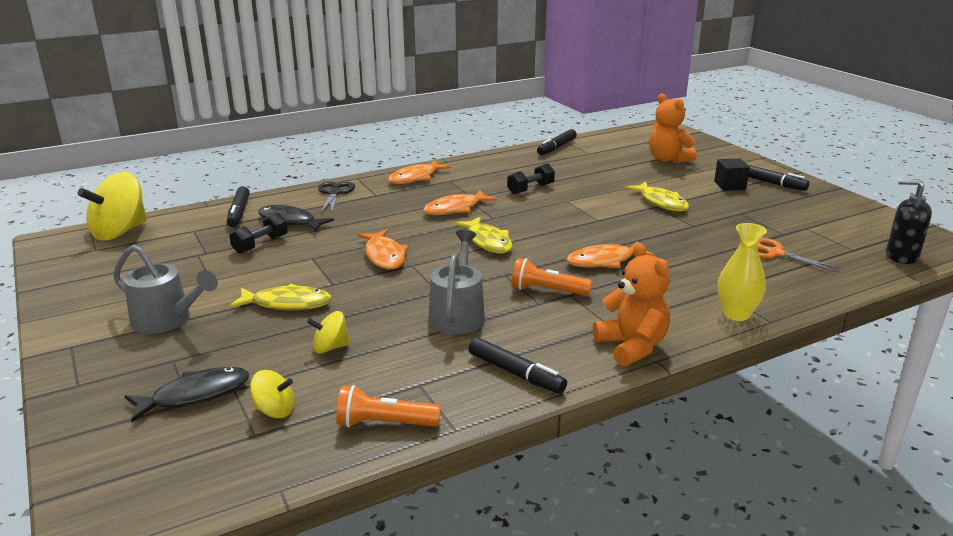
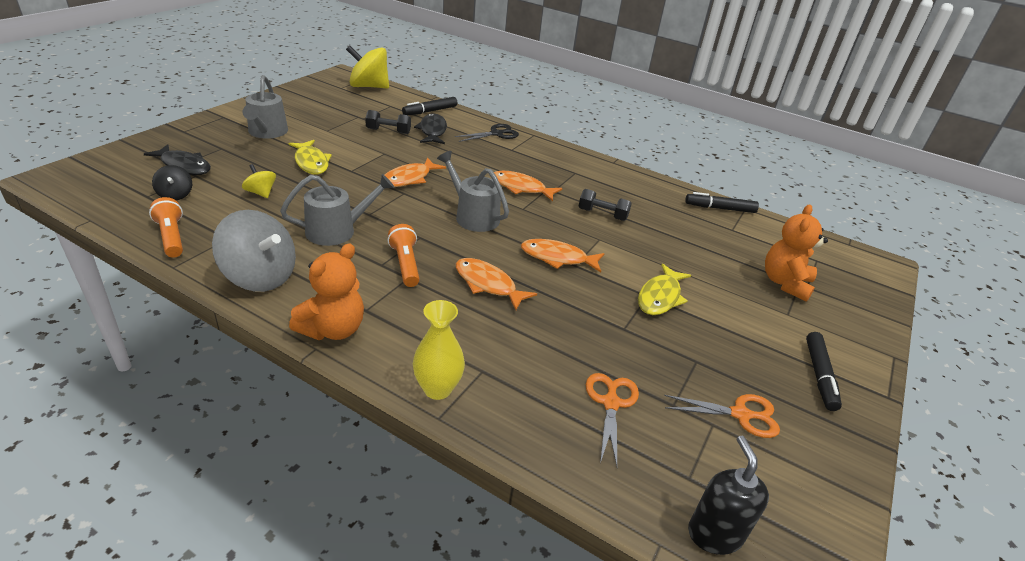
camera: 55 degrees right, 10 degrees up
yellow spinning top [250,370,295,418] -> black spinning top [152,165,192,200]
orange fish [388,160,451,184] -> orange fish moved to [521,239,605,272]
yellow fish [454,217,512,253] -> grey watering can [437,151,509,232]
black marker [469,337,567,394] -> grey spinning top [212,210,296,292]
black cube [714,158,750,190] -> none
none -> orange scissors [664,394,780,438]

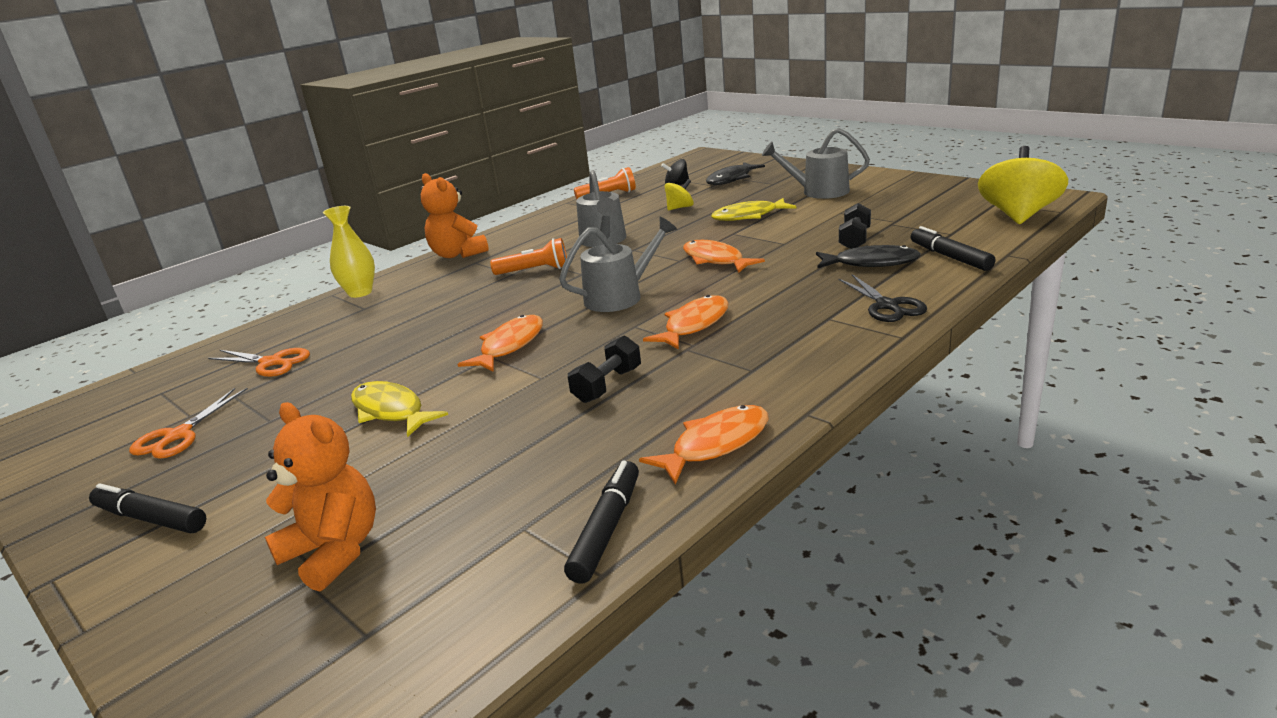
camera: 110 degrees right, 10 degrees down
grey spinning top [212,210,296,292] -> none
orange fish [456,258,537,310] -> orange fish moved to [639,405,768,485]
black soap dispenser [688,436,769,555] -> none

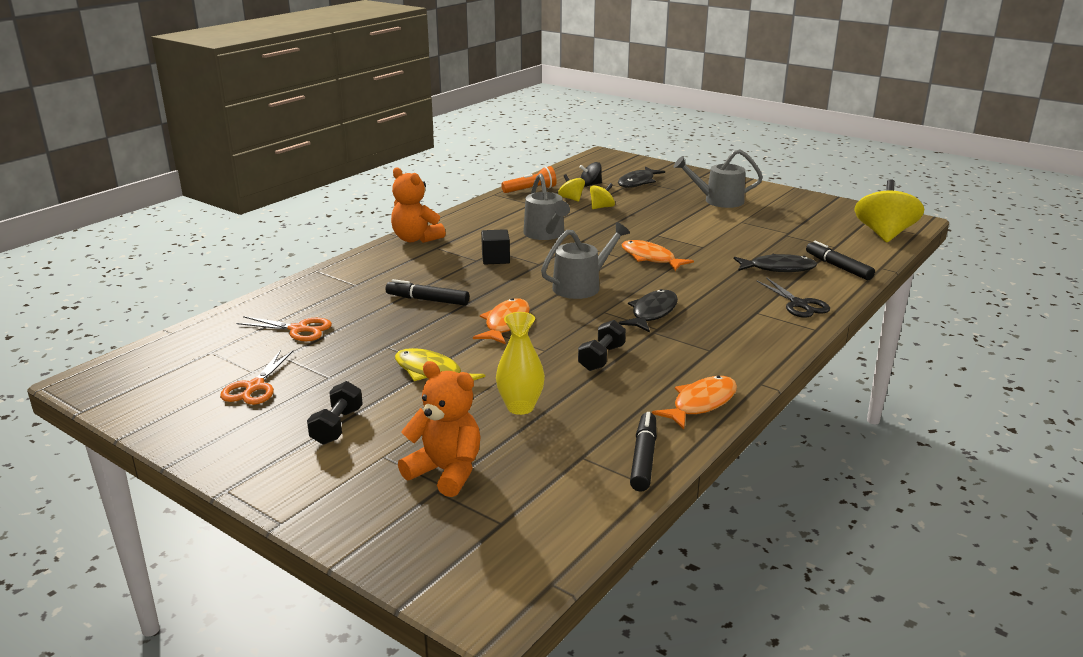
camera: 10 degrees left, 0 degrees up
black marker [89,483,206,533] -> black marker moved to [386,279,469,305]
yellow vase [323,206,375,298] -> yellow vase moved to [496,312,545,415]
orange flashlight [490,238,567,275] -> black cube [481,229,510,265]
orange fish [643,295,728,350] -> black fish [619,289,678,332]
yellow fish [711,198,796,221] -> none
black dumbbell [839,203,871,249] -> black dumbbell moved to [307,381,363,445]
none -> yellow spinning top [558,174,585,202]

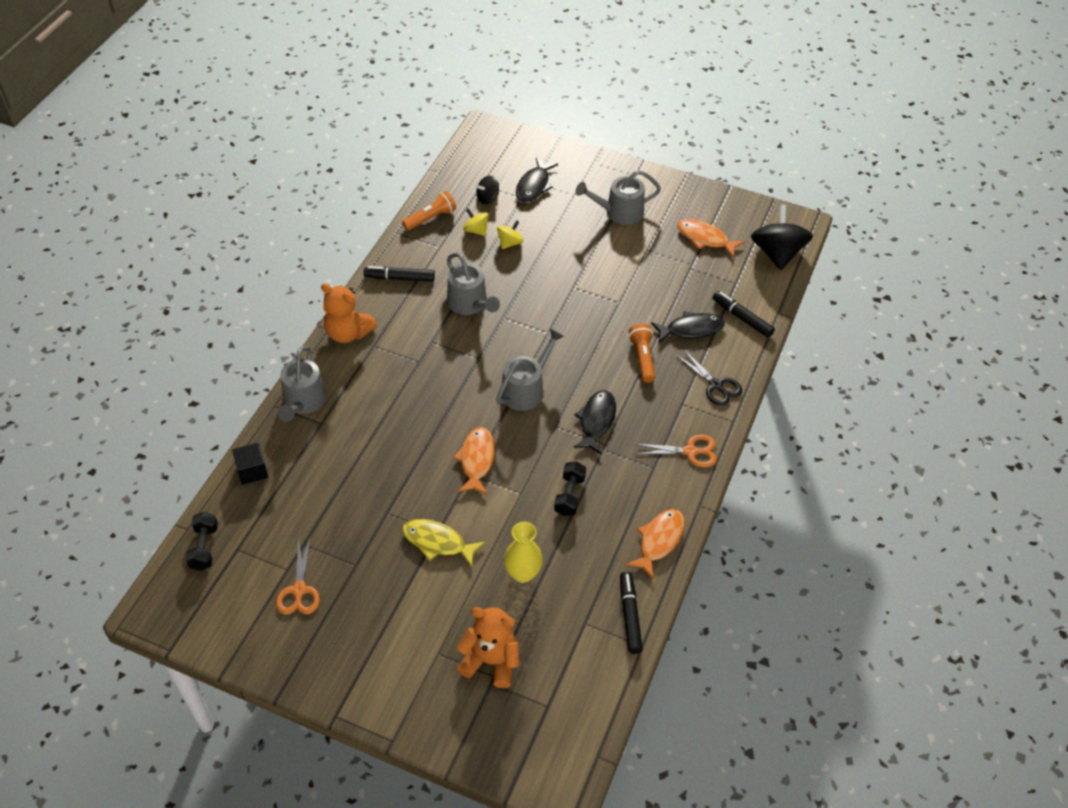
camera: 15 degrees left, 25 degrees up
orange scissors [236,316,332,341] -> orange scissors moved to [635,434,717,467]
black dumbbell [307,381,363,445] -> black dumbbell moved to [185,512,218,571]
black marker [386,279,469,305] -> black marker moved to [363,266,435,282]
black cube [481,229,510,265] -> black cube moved to [232,443,268,485]
orange fish [621,240,694,271] -> orange fish moved to [677,219,744,257]
yellow spinning top [855,179,924,242] -> black spinning top [751,205,813,270]
none -> grey watering can [278,346,326,422]
none -> orange flashlight [629,324,655,383]

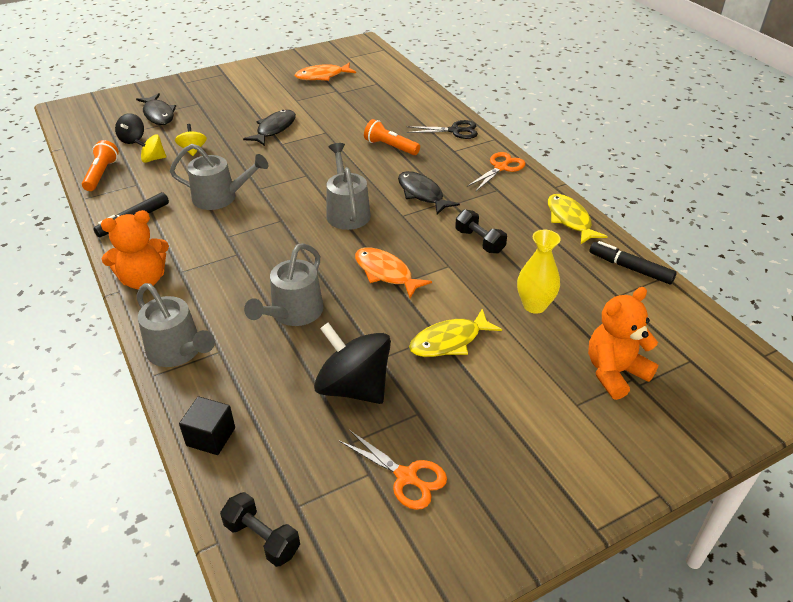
camera: 50 degrees left, 10 degrees down
grey watering can [576,170,661,225] -> grey watering can moved to [244,243,323,326]
orange fish [626,509,684,579] -> yellow fish [548,194,608,244]
black fish [651,311,725,343] -> black fish moved to [243,110,296,146]
black marker [713,291,775,338] -> none
black spinning top [751,205,813,270] -> black spinning top moved to [314,323,391,404]

